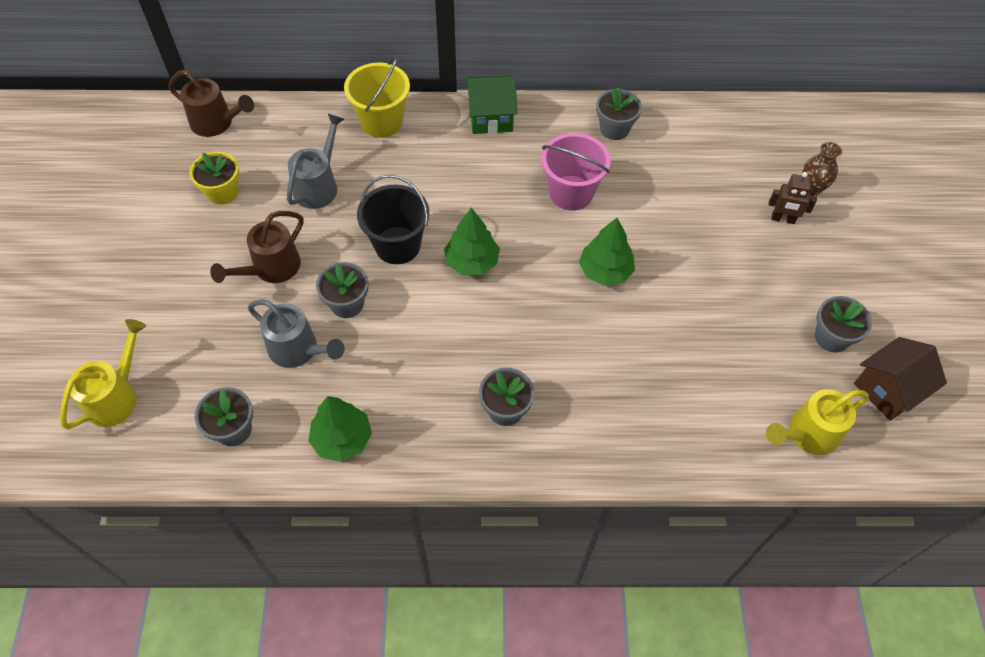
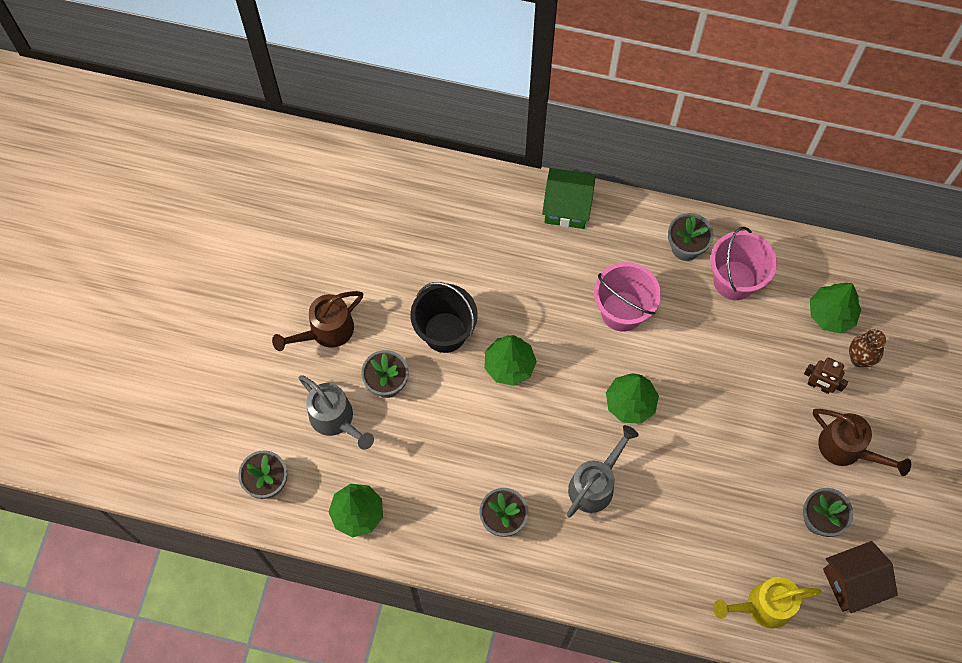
camera: 15 degrees right, 10 degrees up
yellow watering can [60,319,146,429] -> none
brown watering can [169,70,254,137] -> brown watering can moved to [813,409,911,476]
yellow flower pot [190,151,239,205] -> none
grey watering can [287,114,344,209] -> grey watering can moved to [566,425,639,517]
yellow bucket [344,57,410,138] -> none
none -> pink bucket [710,227,777,300]
none -> green tree [810,283,861,333]

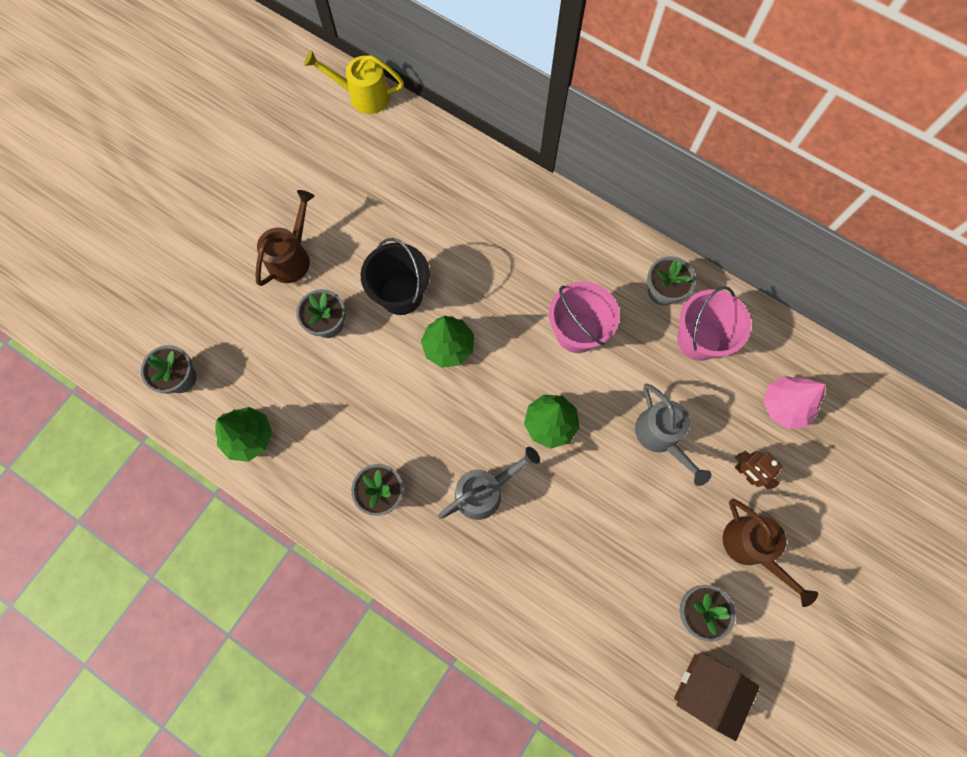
camera: 20 degrees right, 5 degrees up
brown watering can [272,291,363,351] -> brown watering can turned 135 degrees clockwise [255,190,315,286]
grey watering can [299,375,374,450] -> grey watering can moved to [635,384,711,486]
green house [542,168,596,229] -> none
yellow watering can [713,577,821,629] -> yellow watering can moved to [304,50,404,114]
green tree [810,283,861,333] -> pink tree [763,376,825,429]
brown house [823,541,898,613] -> brown house turned 60 degrees counterclockwise [674,652,760,741]
brown vase [849,329,886,367] -> none

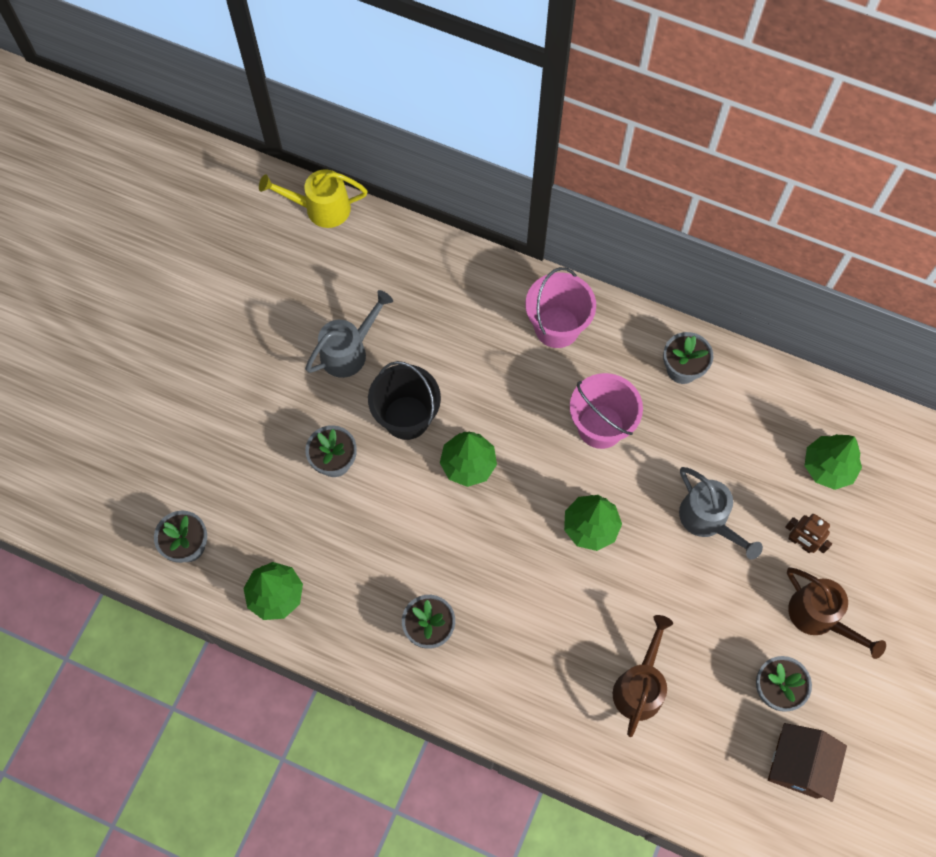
camera: 10 degrees left, 5 degrees down
brown watering can [255,190,315,286] -> brown watering can moved to [613,615,673,737]
grey watering can [438,447,540,520] -> grey watering can moved to [305,290,393,378]
pink bucket [677,286,751,361] -> pink bucket moved to [525,267,596,348]
pink tree [763,376,825,429] -> green tree [805,434,862,490]

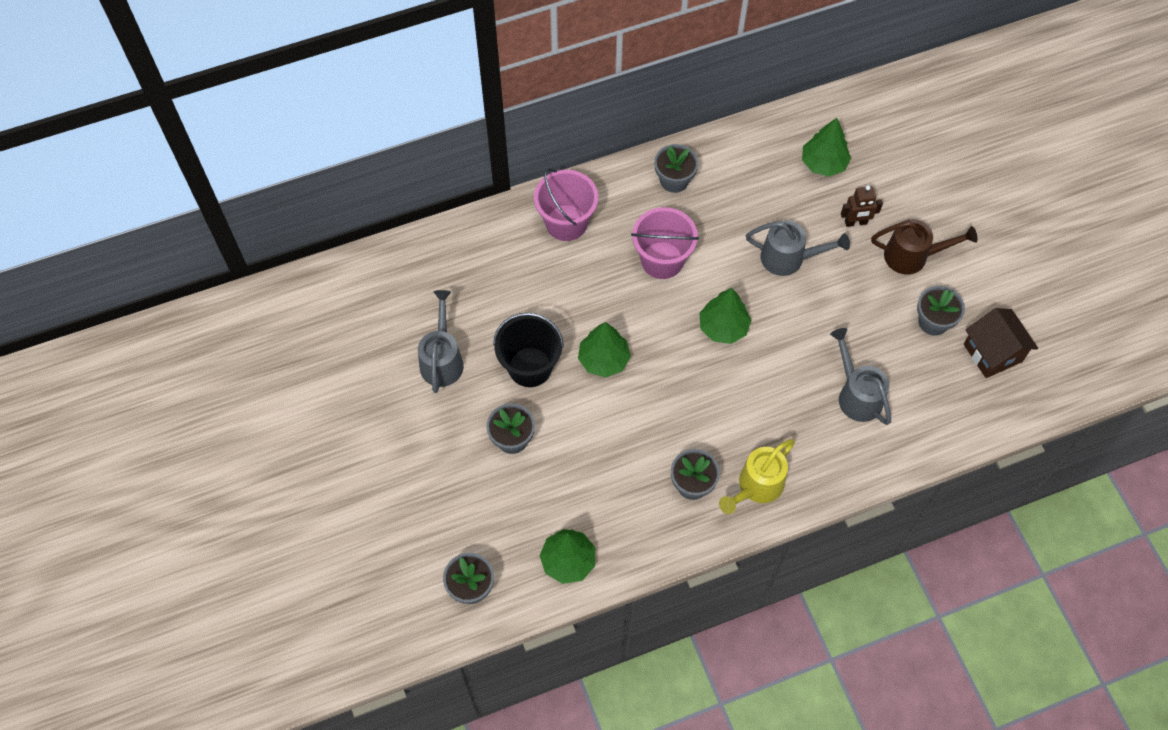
camera: 45 degrees left, 5 degrees down
yellow watering can [259,169,367,228] -> yellow watering can moved to [719,439,795,514]
brown watering can [613,615,673,737] -> grey watering can [830,328,891,425]

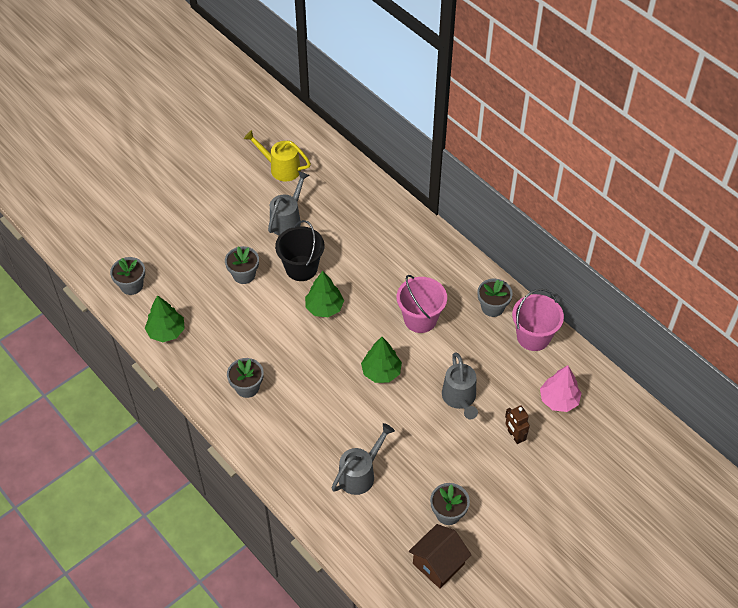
camera: 70 degrees right, 10 degrees down
grey watering can [418,290,464,393] -> grey watering can turned 45 degrees counterclockwise [268,171,309,236]
pink bucket [534,168,598,241] -> pink bucket moved to [512,289,564,351]
yellow watering can [719,439,795,514] -> yellow watering can moved to [244,130,311,182]
green tree [802,118,851,177] -> pink tree [540,365,582,412]
brown watering can [871,219,978,275] -> none

